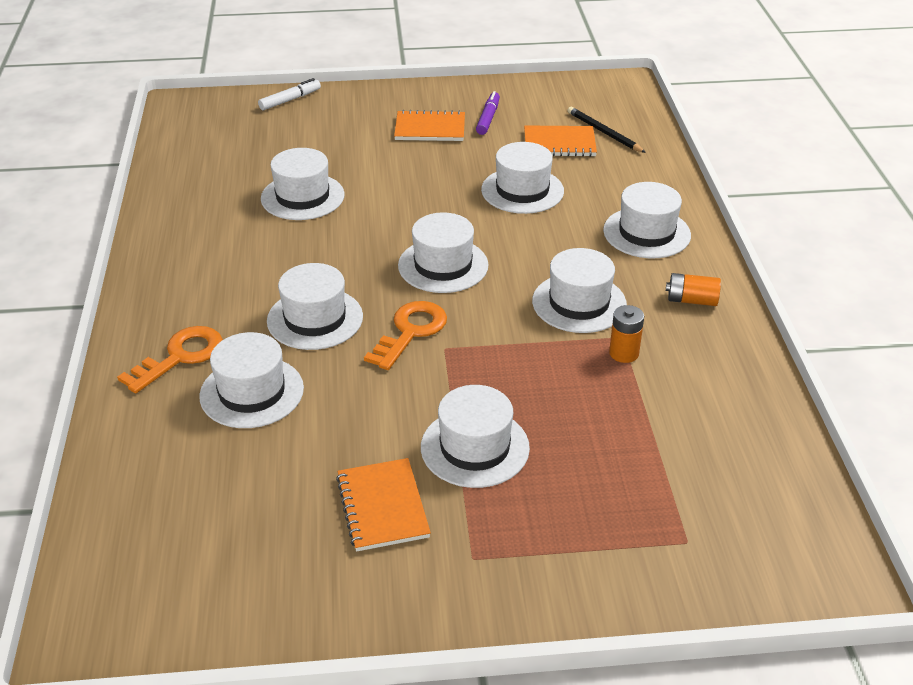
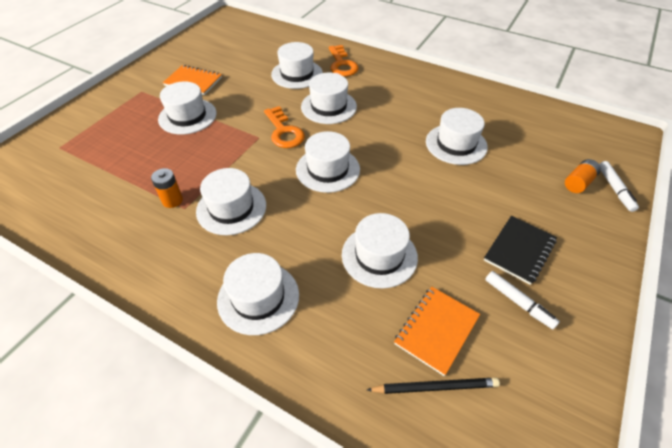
camera: 125 degrees right, 10 degrees up
orange notebook [394,110,465,141] -> black notebook [484,216,557,285]
purple marker [476,91,500,135] -> white marker [485,271,560,329]
orange battery [666,273,721,306] -> orange battery moved to [565,159,601,193]

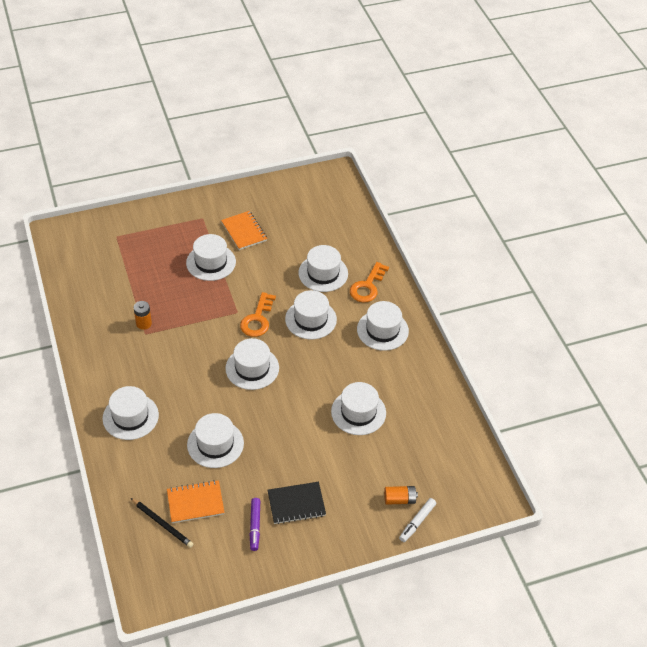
camera: 40 degrees right, 0 degrees up
white hat [196,168,266,235] -> white hat moved to [357,301,409,351]
white marker [485,271,560,329] -> purple marker [250,498,260,551]

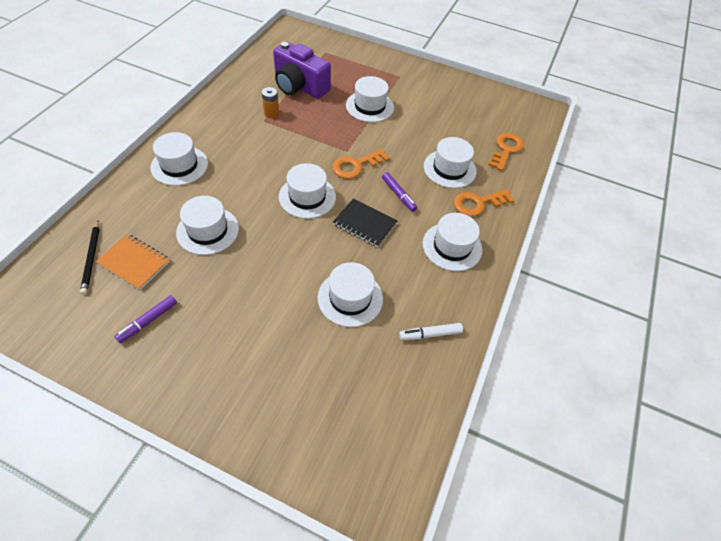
camera: 40 degrees right, 5 degrees up
orange notebook [221,211,267,250] -> none
black notebook [268,482,326,524] -> black notebook moved to [333,198,397,247]
white hat [285,290,337,339] -> purple marker [382,172,417,212]
orange battery [384,486,418,505] -> none
white marker [399,498,436,542] -> white marker moved to [399,323,463,340]
none -> purple camera [273,42,331,99]
none -> orange key [488,133,524,171]

